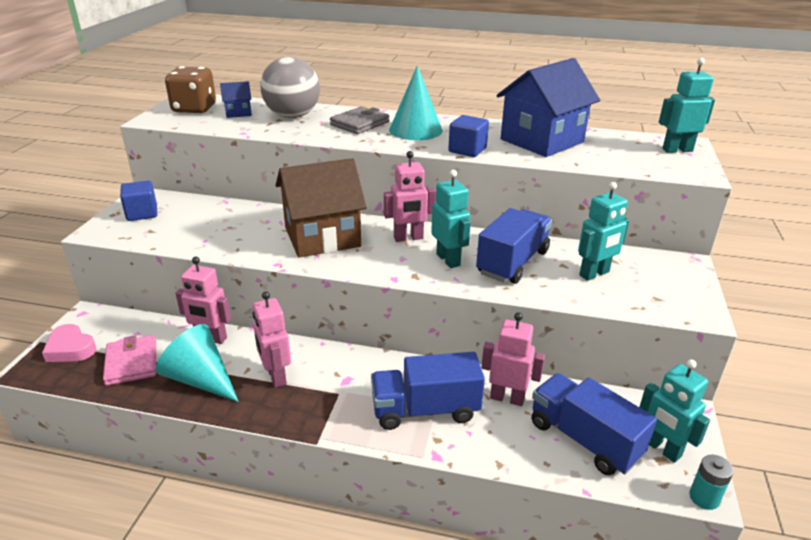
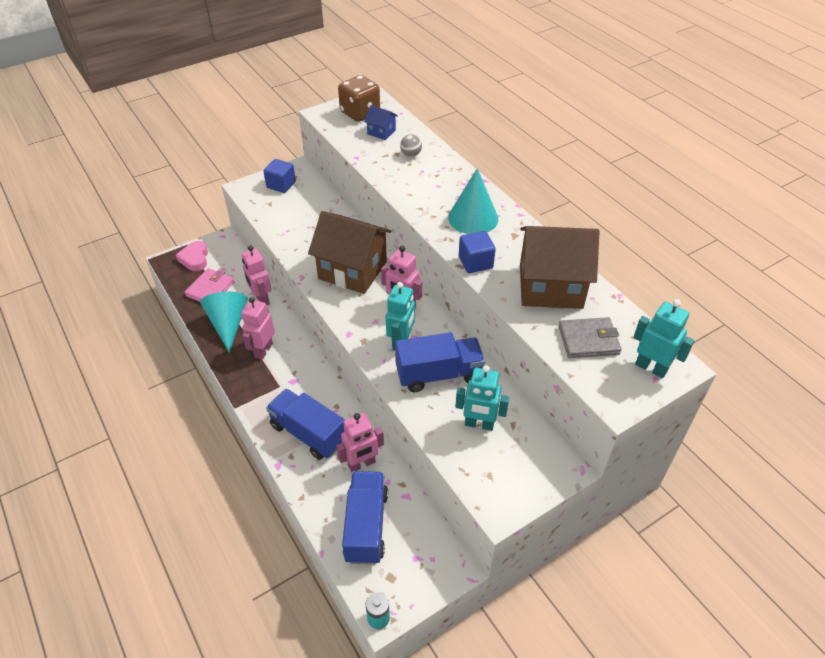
camera: 45 degrees right, 15 degrees up
grey ball [260,57,320,118] -> grey ball [400,134,422,157], size x0.42
grey wallet [330,106,389,134] -> grey wallet moved to [558,317,622,358]
pink robot [481,312,545,406] -> pink robot turned 90 degrees clockwise [336,413,384,472]
blue house [496,58,600,157] -> brown house [520,226,599,309]
turquoise robot [640,359,710,463] -> none

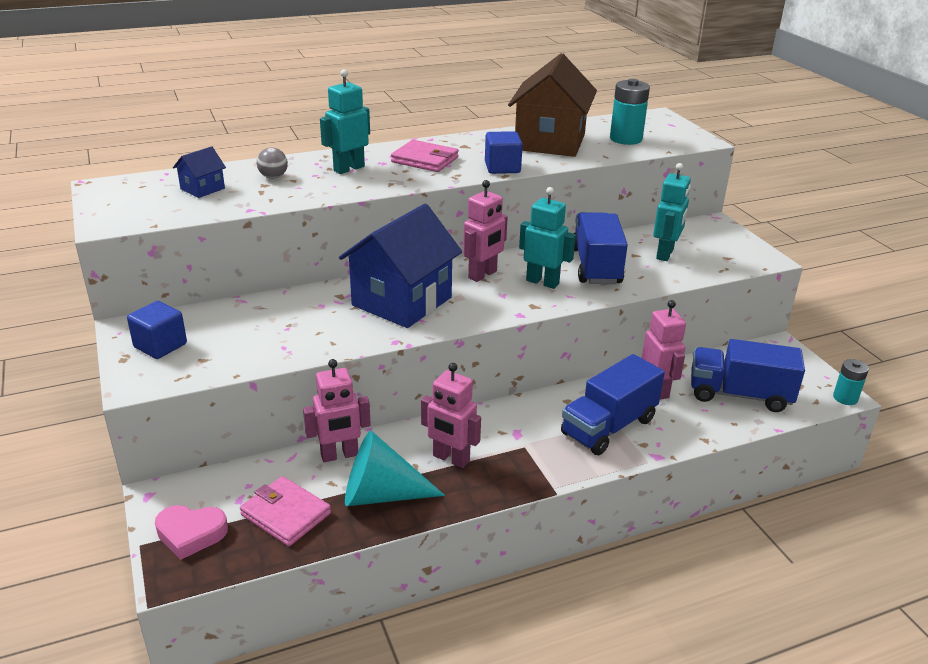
camera: 80 degrees left, 15 degrees down
brown house [308,211,392,294] -> blue house [339,204,462,328]
brown dice [338,75,380,122] -> none
turquoise cone [448,168,498,234] -> pink wallet [391,140,459,172]
grey wallet [558,317,622,358] -> turquoise battery [610,79,650,145]
turquoise robot [633,299,694,378] -> turquoise robot moved to [320,69,370,174]

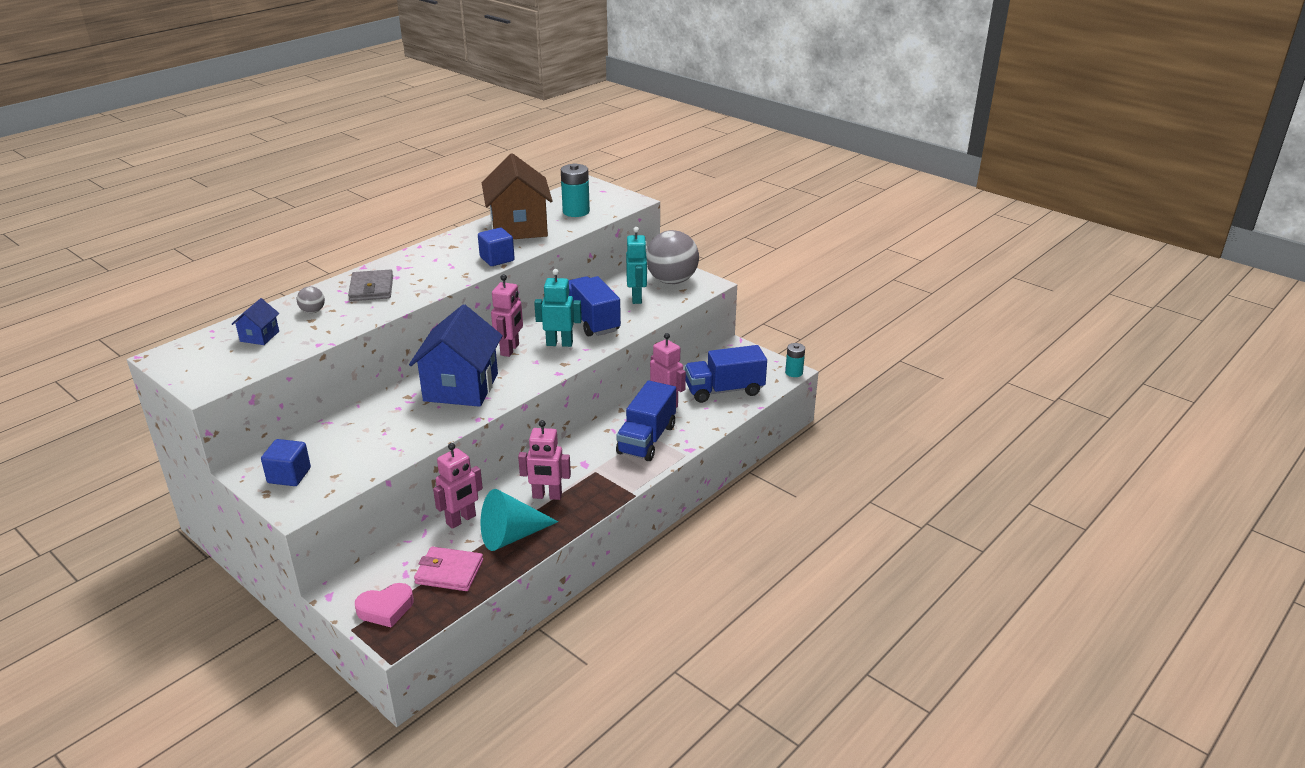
camera: 25 degrees left, 0 degrees up
turquoise robot [320,69,370,174] -> grey wallet [348,269,393,301]
pink wallet [391,140,459,172] -> none
none -> grey ball [646,230,699,284]

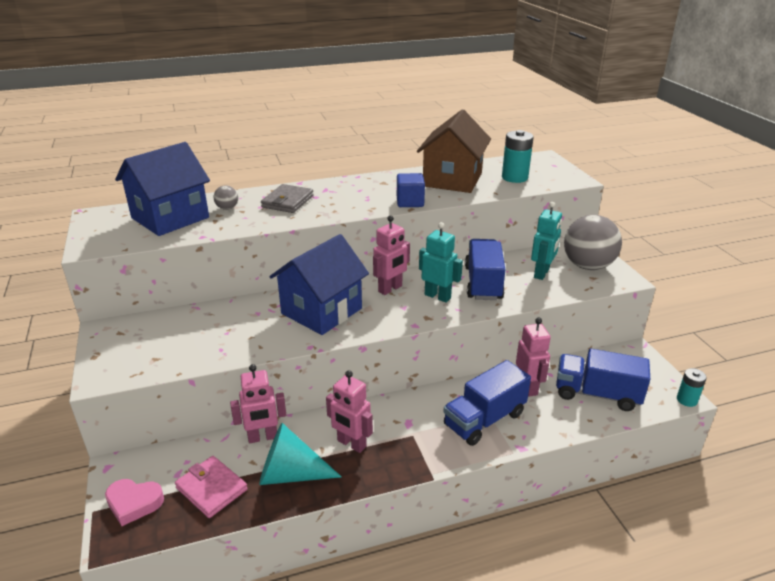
camera: 30 degrees right, 0 degrees up
blue house [231,298,279,345] -> blue house [115,142,210,236], size x2.27
blue cube [261,439,311,486] -> none

